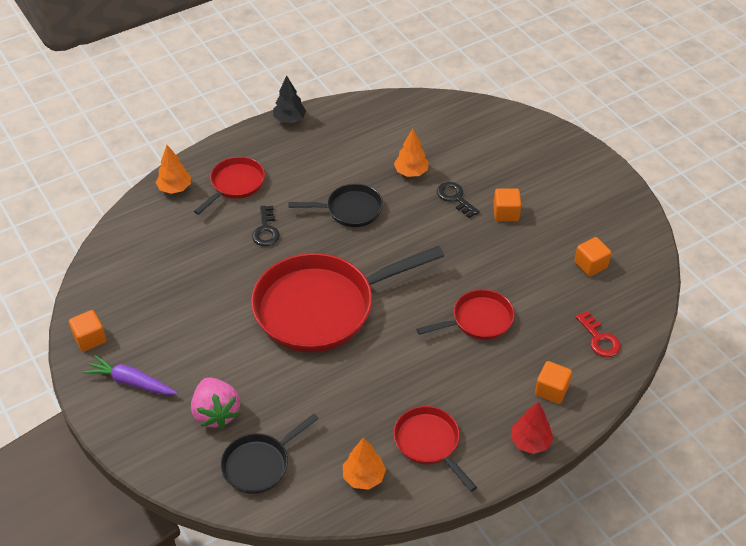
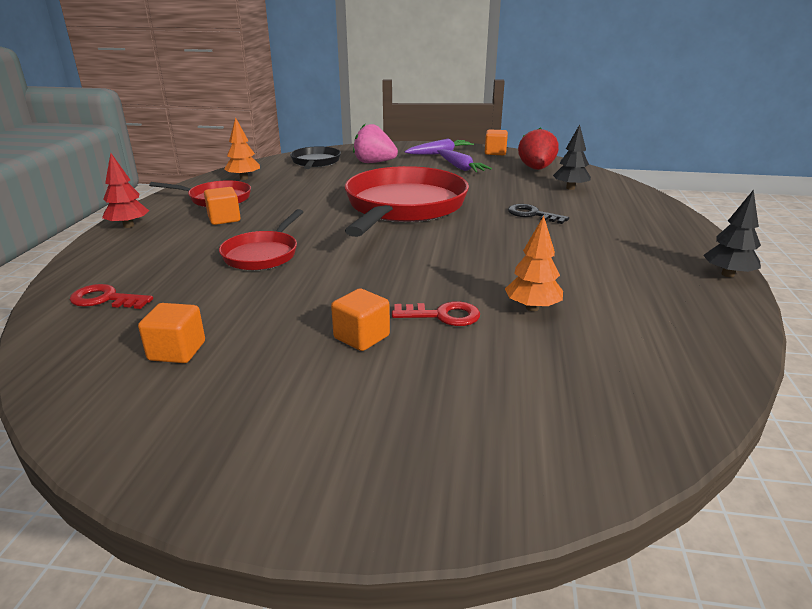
camera: 130 degrees right, 20 degrees down
orange tree [155,145,191,194] -> none
red pan [194,157,265,215] -> none
black pan [289,184,383,227] -> none
black key [437,182,480,218] -> red key [392,301,480,326]
orange cube [535,361,572,404] -> orange cube moved to [204,187,241,225]
none -> purple carrot [437,149,492,172]
none -> red strawberry [518,127,559,170]
none -> black tree [553,125,591,190]

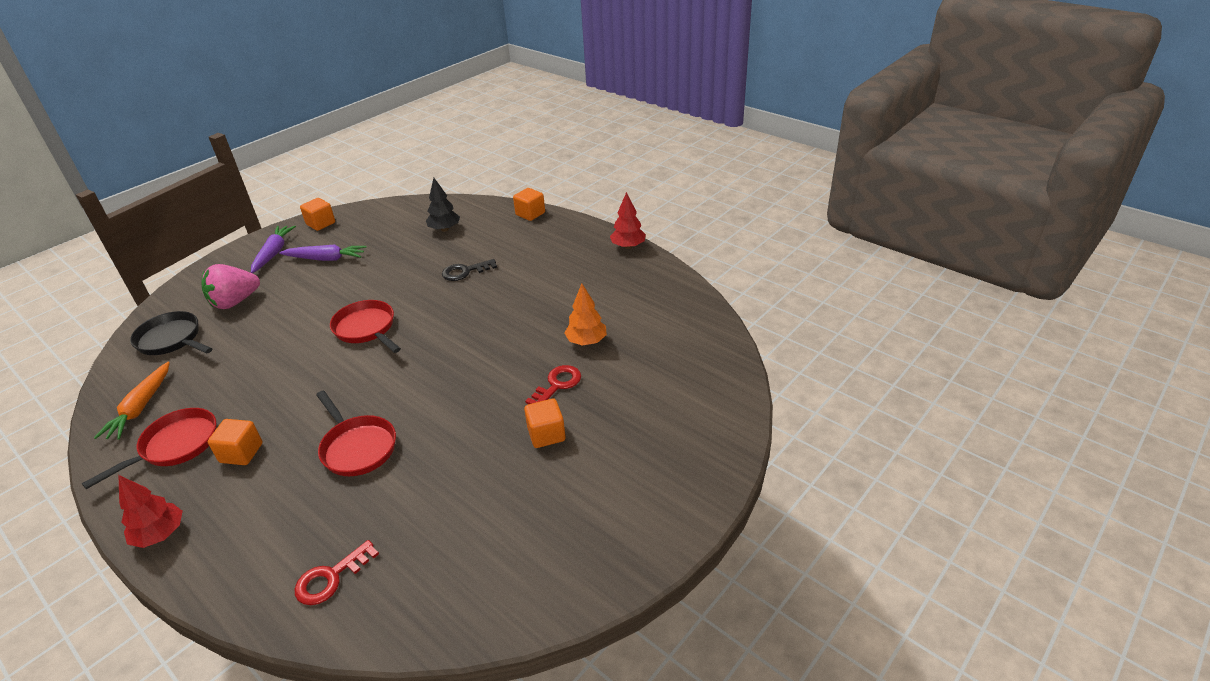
camera: 55 degrees left, 10 degrees up
orange cube [138,303,205,363] -> orange cube moved to [513,188,545,221]
orange tree [224,117,260,180] -> orange carrot [94,362,170,440]
red pan [345,166,469,237] -> red pan [330,300,401,353], size x0.50
red strawberry [518,127,559,170] -> none
black tree [703,189,761,277] -> red tree [610,192,646,249]

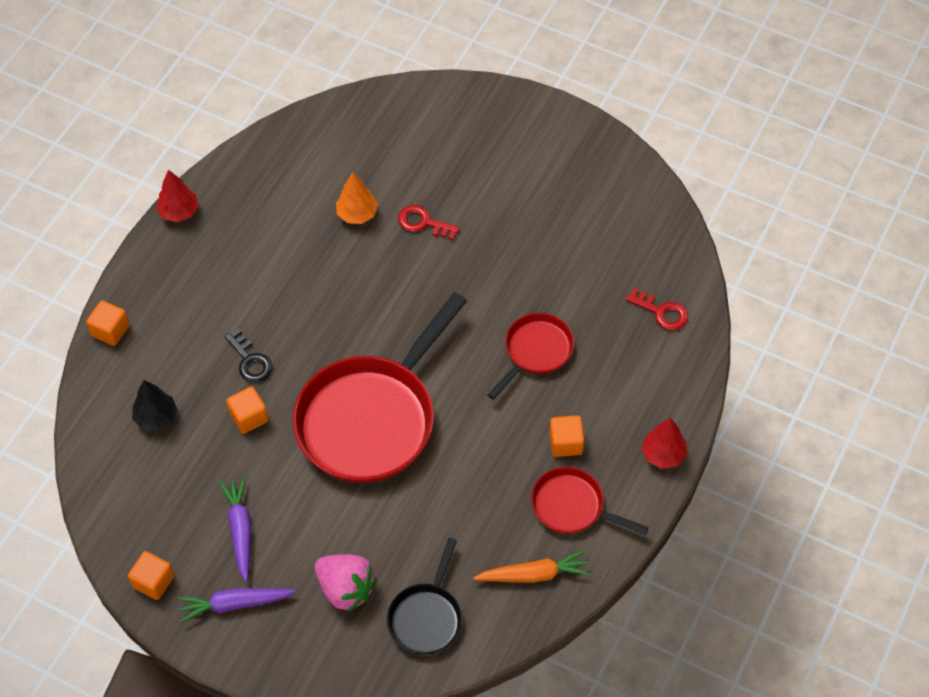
camera: 105 degrees left, 20 degrees up
red pan [330,300,401,353] -> red pan [293,292,467,483], size x1.99
orange cube [524,399,566,448] -> orange cube moved to [226,386,268,434]

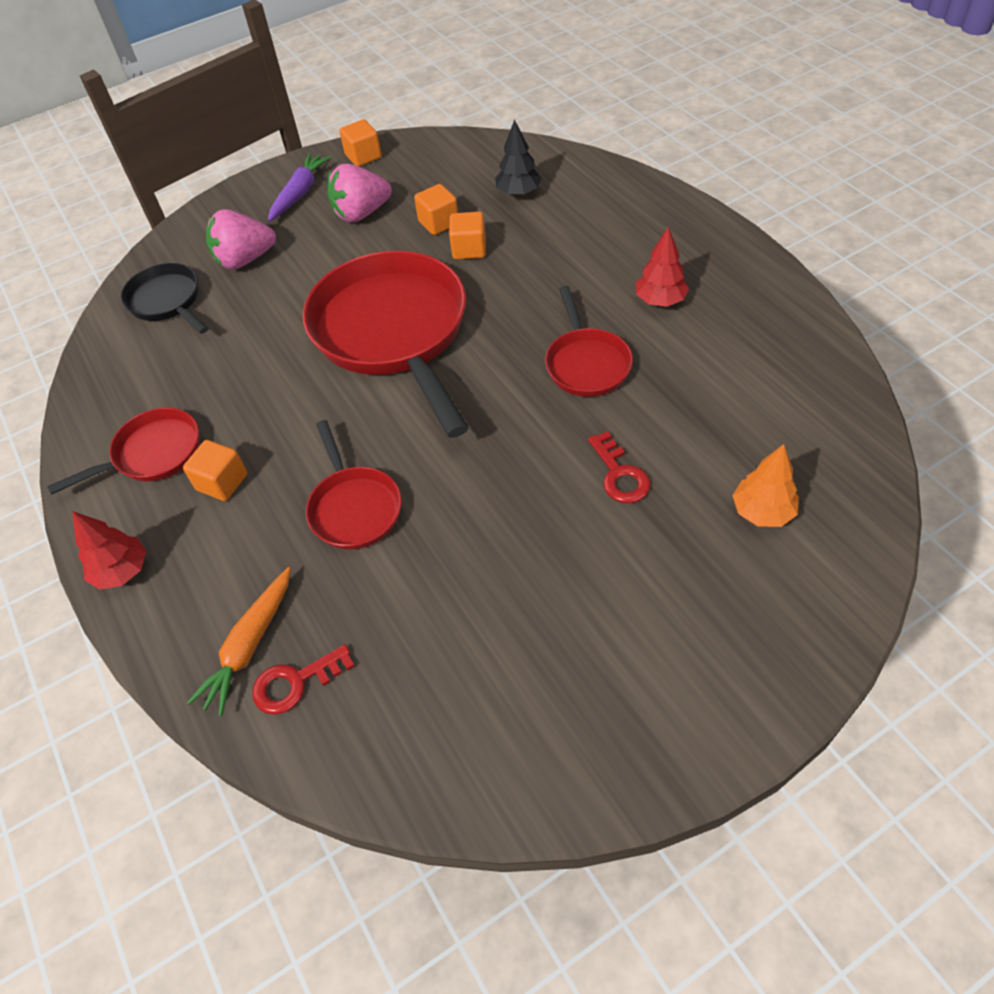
camera: 125 degrees right, 5 degrees down
orange cube [86,300,130,346] -> orange cube moved to [414,184,458,235]
red tree [156,170,199,222] -> red tree moved to [636,227,689,307]
purple carrot [219,476,252,582] -> pink strawberry [328,164,392,223]
black key [225,328,273,382] -> none
orange tree [336,172,378,224] -> orange tree moved to [732,444,799,527]
red key [398,205,460,240] -> red key turned 105 degrees clockwise [588,431,651,503]
orange carrot [473,550,590,583] -> orange carrot moved to [187,567,291,716]
none -> red pan [545,286,633,397]

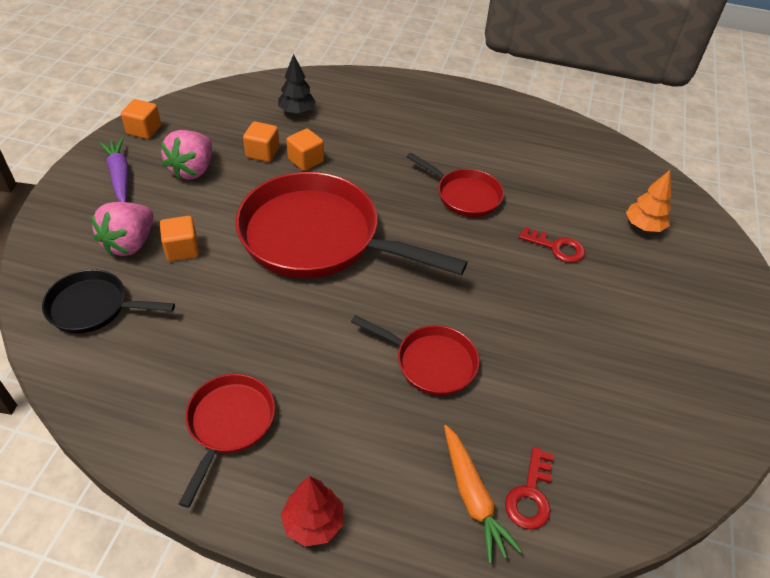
camera: 50 degrees left, 5 degrees down
orange cube [183,440,247,501] -> orange cube moved to [160,216,199,261]
red tree [636,227,689,307] -> none

